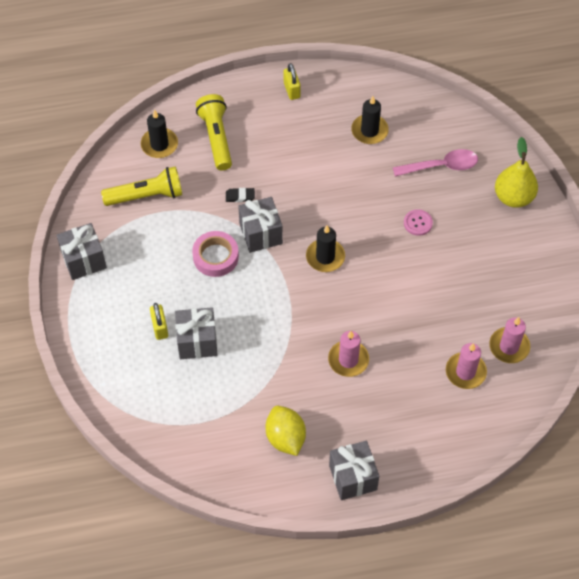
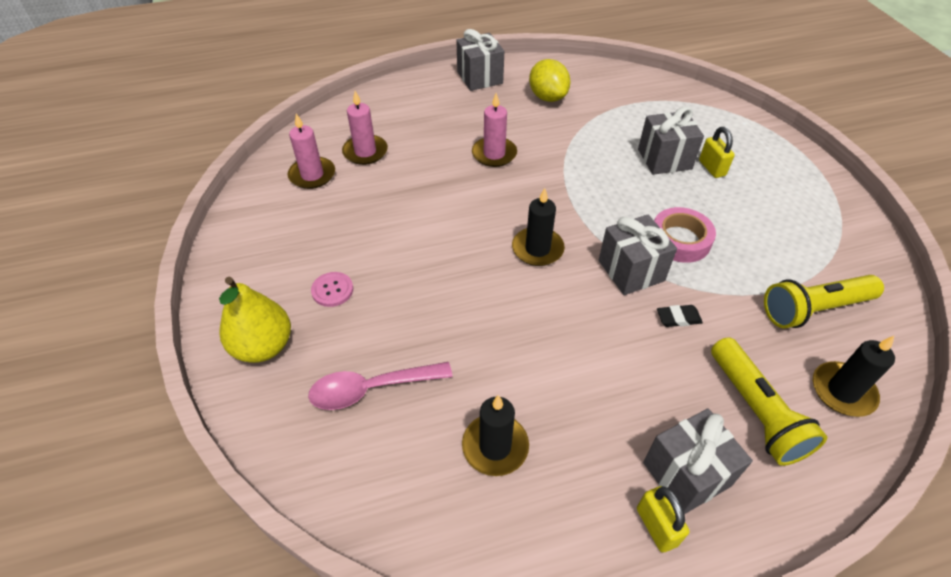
camera: 175 degrees right, 10 degrees down
grey gift [57,223,107,280] -> grey gift moved to [643,408,753,514]
pink button [404,209,433,236] -> pink button moved to [311,272,353,307]

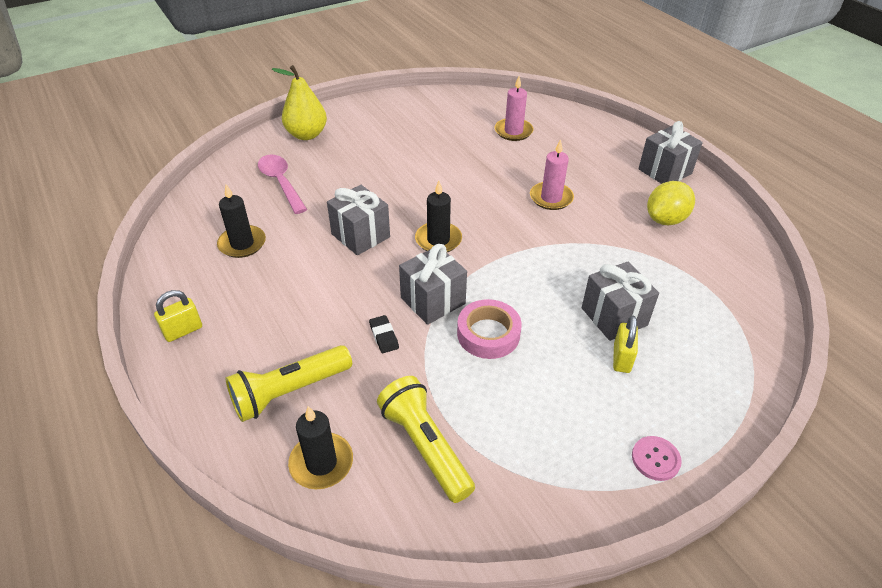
camera: 75 degrees right, 5 degrees down
pink candle [288,114,335,189] -> none
pink button [311,272,353,307] -> pink button moved to [632,436,682,481]
grey gift [643,408,753,514] -> grey gift moved to [327,185,390,255]
yellow padlock [699,127,735,178] -> yellow padlock turned 45 degrees counterclockwise [613,315,638,373]

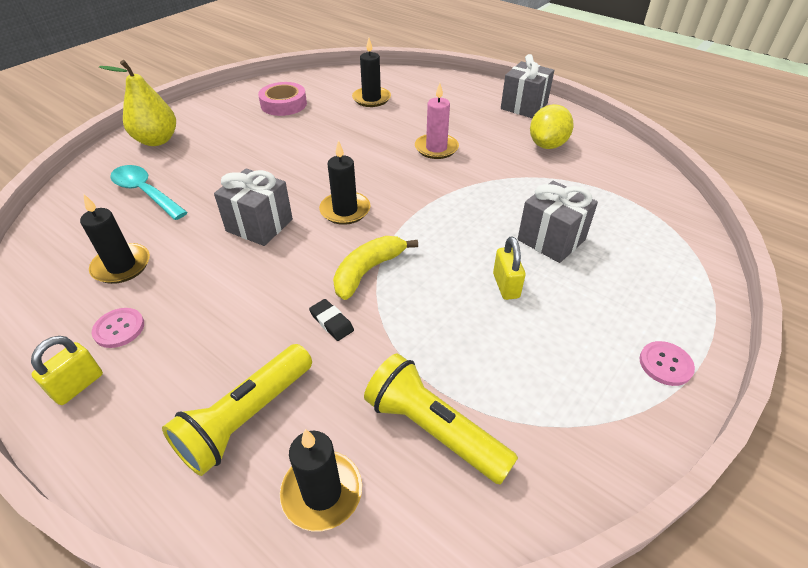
camera: 20 degrees left, 0 degrees up
pink spoon [258,155,307,214] -> turquoise spoon [110,165,188,220]
grey gift [399,244,467,325] -> yellow banana [333,236,418,300]
pink tape [457,299,522,359] -> pink tape moved to [258,82,307,116]
pink candle [495,76,534,141] -> black candle [352,38,391,107]
yellow padlock [613,315,638,373] -> yellow padlock moved to [493,237,526,300]
none -> pink button [92,308,144,348]

